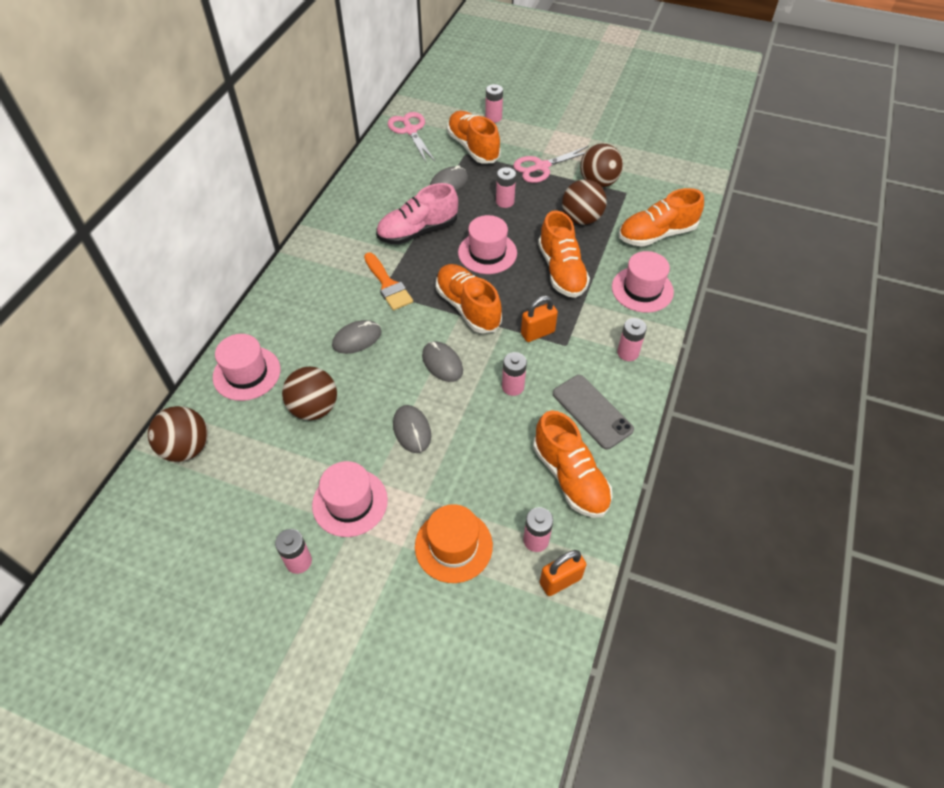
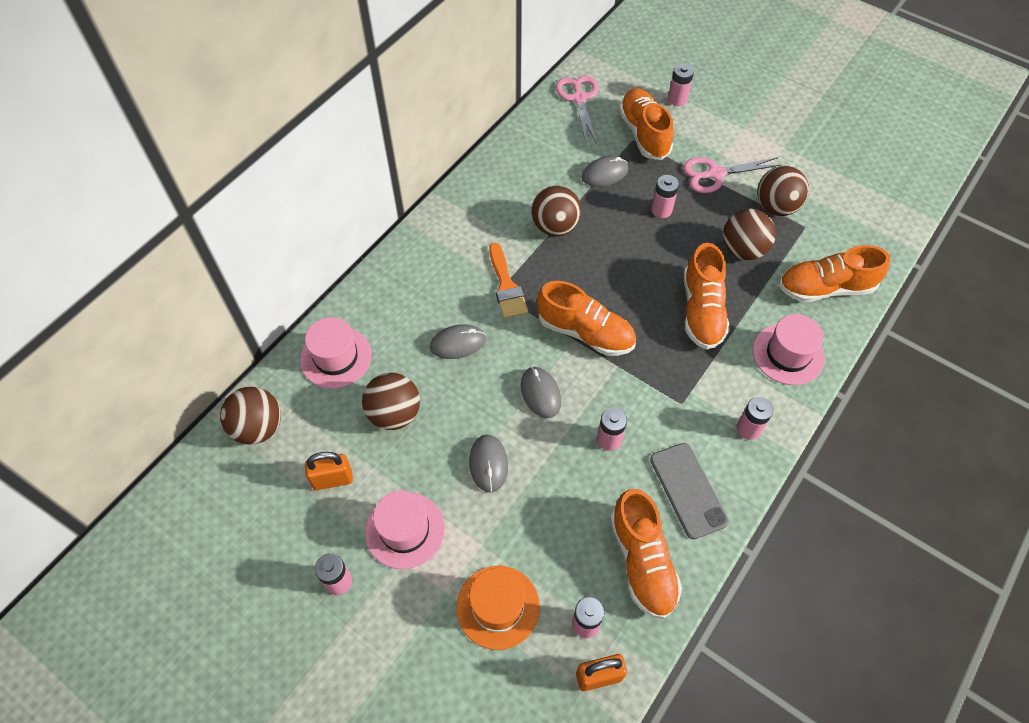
camera: 15 degrees right, 5 degrees up
pink shoe [376,183,458,244] -> brown ball [531,186,582,236]
orange shoe [436,264,502,333] -> orange shoe turned 135 degrees clockwise [537,281,636,356]
pink hat [458,215,517,274] -> none
orange padlock [521,296,558,342] -> orange padlock moved to [305,452,353,490]

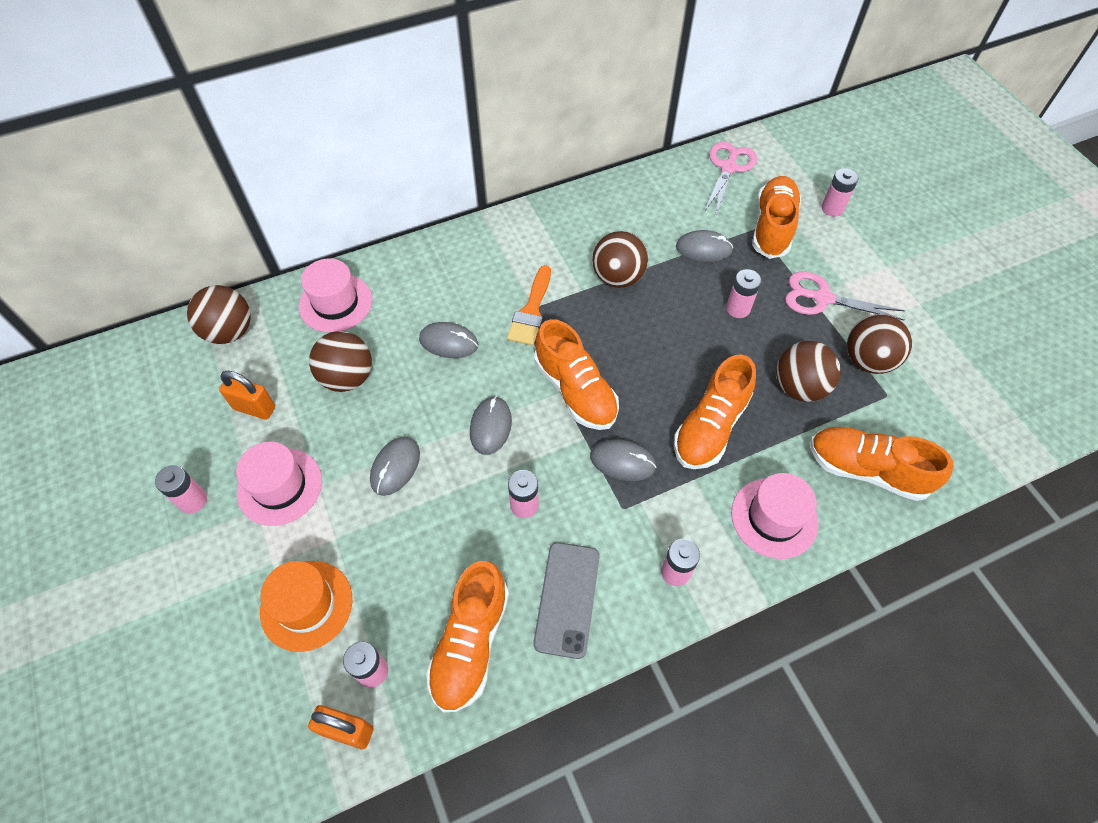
camera: 30 degrees right, 0 degrees up
none -> grey mouse [590,439,657,481]

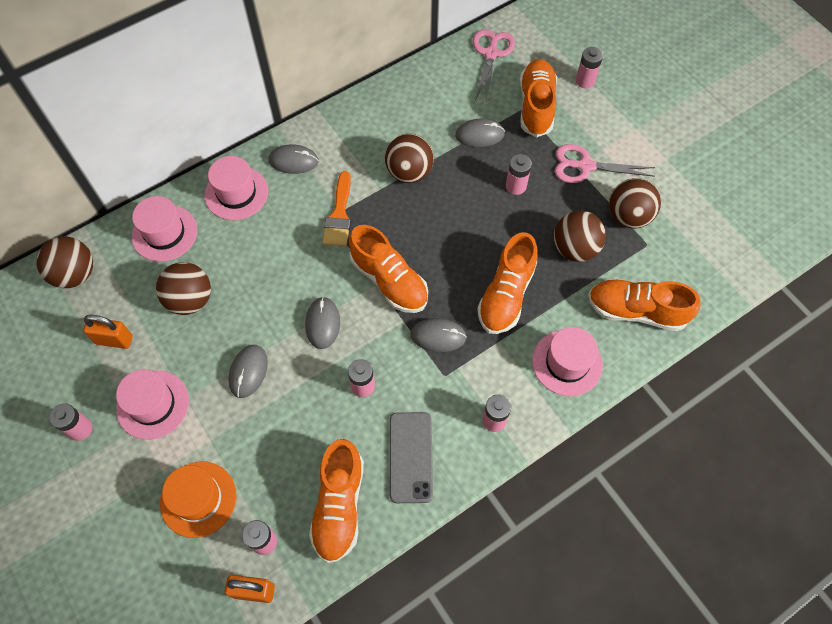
camera: 10 degrees left, 5 degrees up
grey mouse [419,322,478,358] -> grey mouse moved to [269,145,319,174]
none -> pink hat [204,156,268,220]

